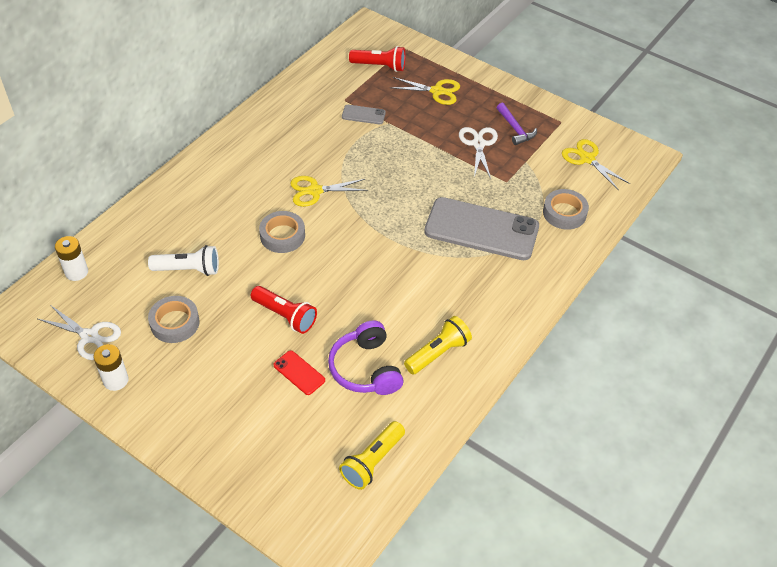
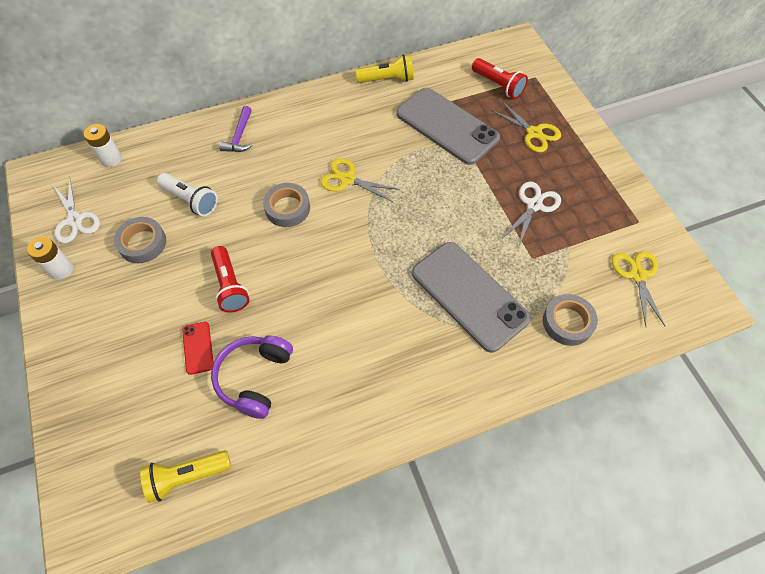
camera: 35 degrees right, 10 degrees up
grey phone [342,105,386,124] -> grey phone [396,88,500,165], size x2.34
yellow flashlight [404,316,472,375] -> yellow flashlight moved to [355,54,414,83]
purple hammer [497,103,537,145] -> purple hammer moved to [219,106,253,152]

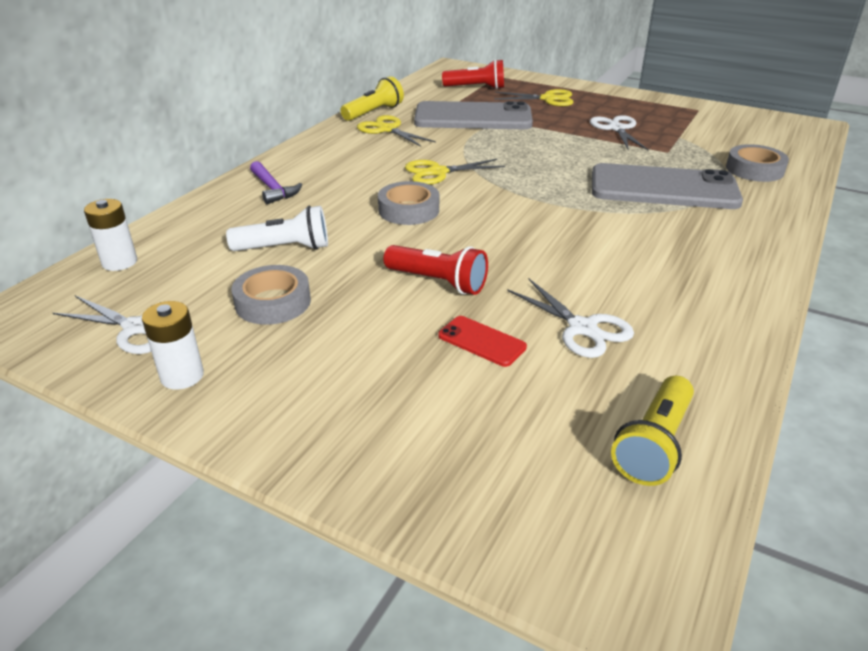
camera: 40 degrees left, 25 degrees down
purple headphones [211,335,293,419] -> white scissors [507,279,634,358]
yellow scissors [612,251,666,327] -> yellow scissors moved to [357,115,436,147]

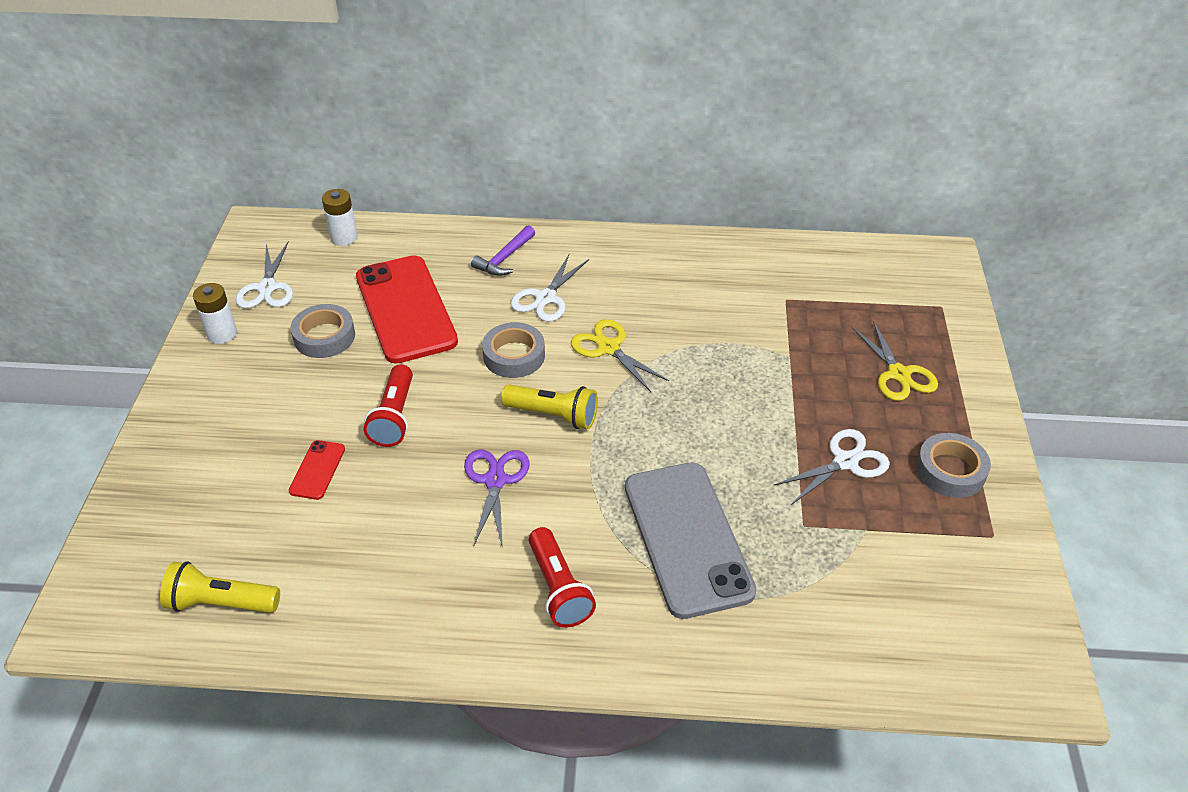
camera: 65 degrees right, 10 degrees up
white flashlight [226,206,328,251] -> red phone [356,255,458,364]
yellow flashlight [340,76,404,121] -> yellow flashlight moved to [501,384,598,429]
yellow scissors [357,115,436,147] -> none
grey phone [414,101,533,129] -> none
red flashlight [442,59,504,89] -> red flashlight moved to [529,527,596,628]
white scissors [507,279,634,358] -> white scissors moved to [510,255,589,322]
grey tape [726,144,789,182] -> grey tape moved to [916,433,991,498]
none -> purple scissors [464,450,530,548]

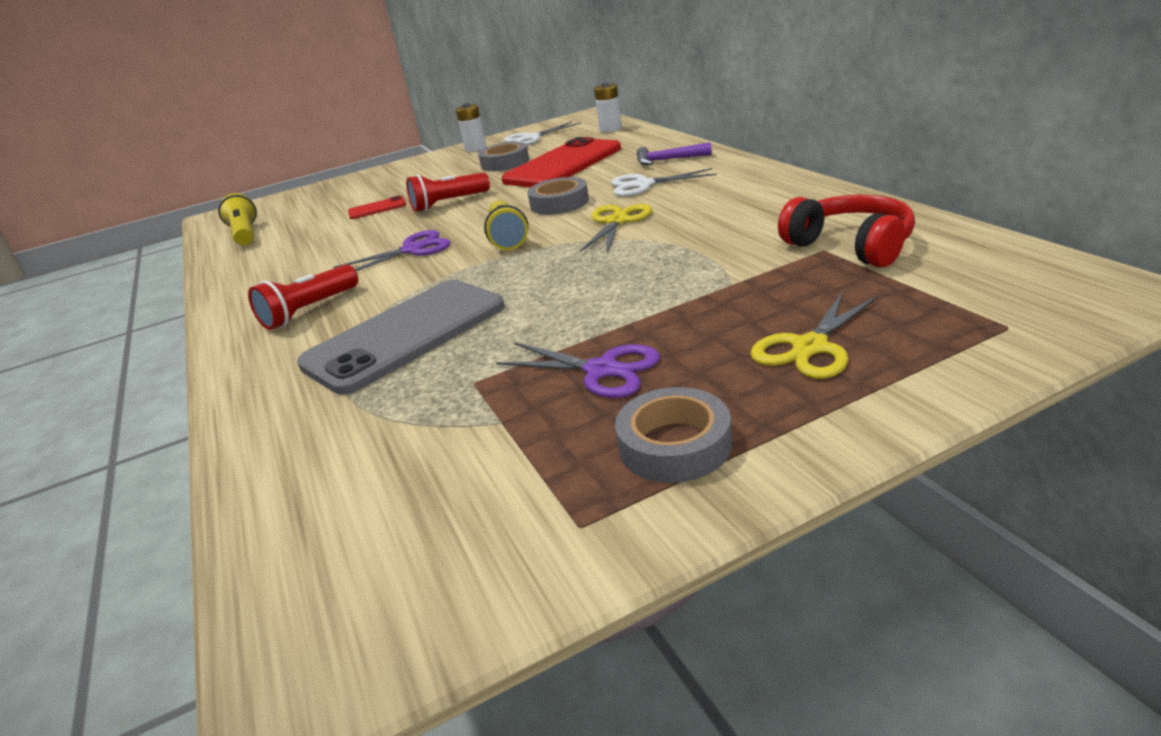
camera: 65 degrees right, 15 degrees down
white scissors [773,429,890,505] -> purple scissors [496,343,660,398]
none -> red headphones [778,195,915,268]

